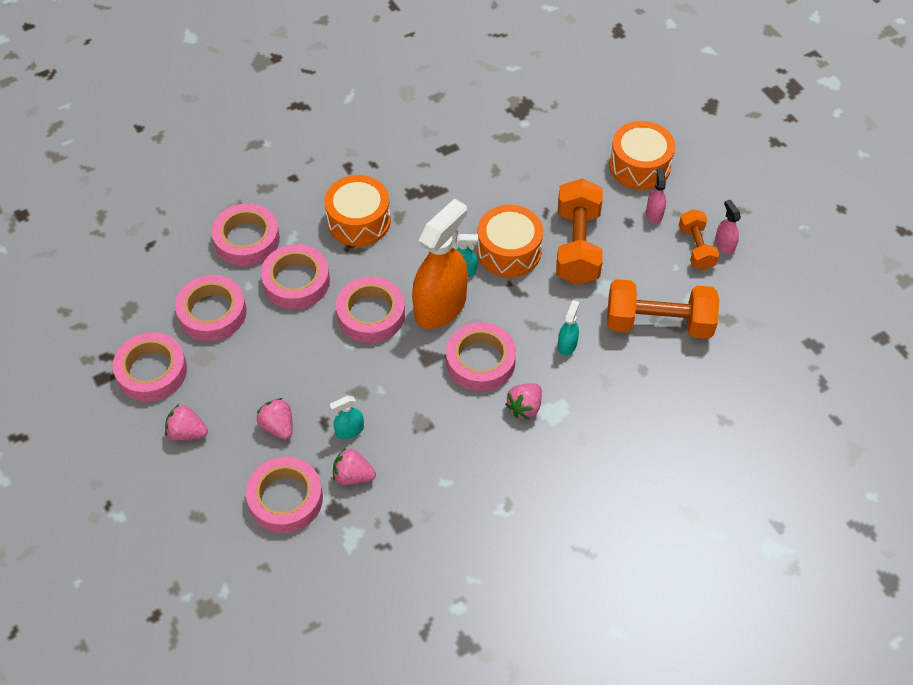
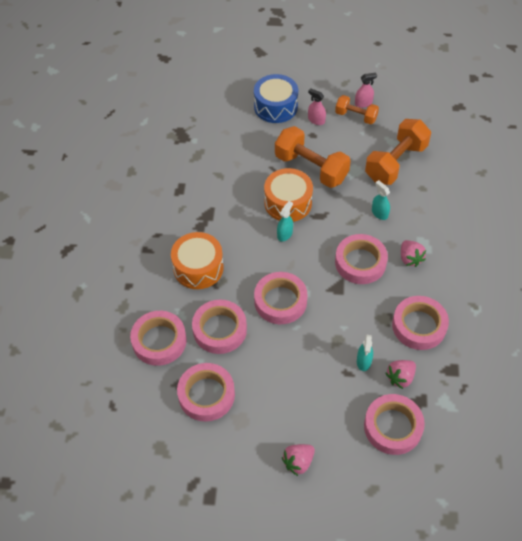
camera: 55 degrees left, 0 degrees up
pink tape [113,332,187,402] -> pink tape moved to [392,296,449,350]
pink strawberry [257,398,292,440] -> none
orange spray bottle [412,199,468,329] -> none
orange drum [609,121,675,190] -> blue drum [254,74,298,123]
pink spray bottle [715,200,741,254] -> pink spray bottle turned 150 degrees clockwise [355,73,377,108]

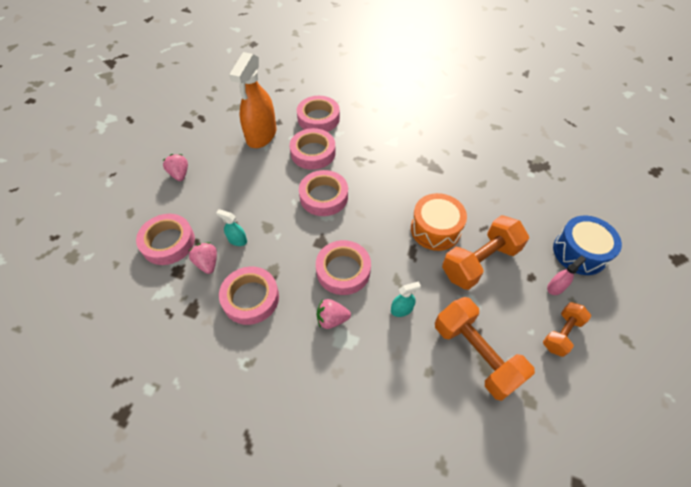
camera: 105 degrees right, 0 degrees up
orange drum [171,232,224,289] -> none
pink tape [177,363,235,422] -> orange spray bottle [229,52,276,148]
turquoise spray bottle [277,201,293,242] -> none
pink spray bottle [355,73,377,108] -> none

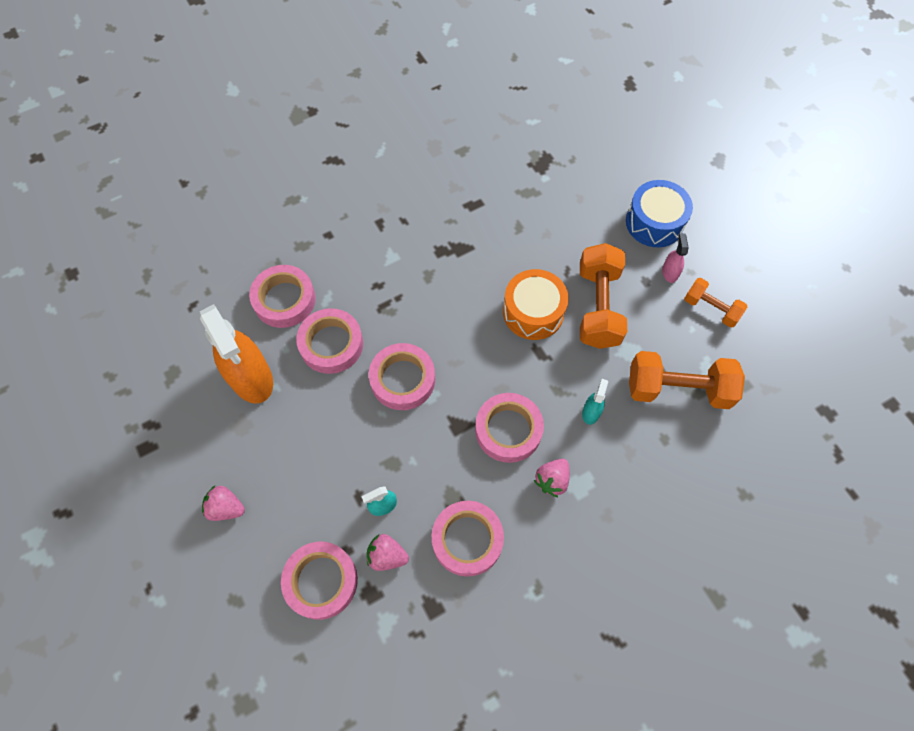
camera: 50 degrees left, 10 degrees up
orange dumbbell [543,302,591,357] -> orange dumbbell turned 45 degrees counterclockwise [684,278,747,328]

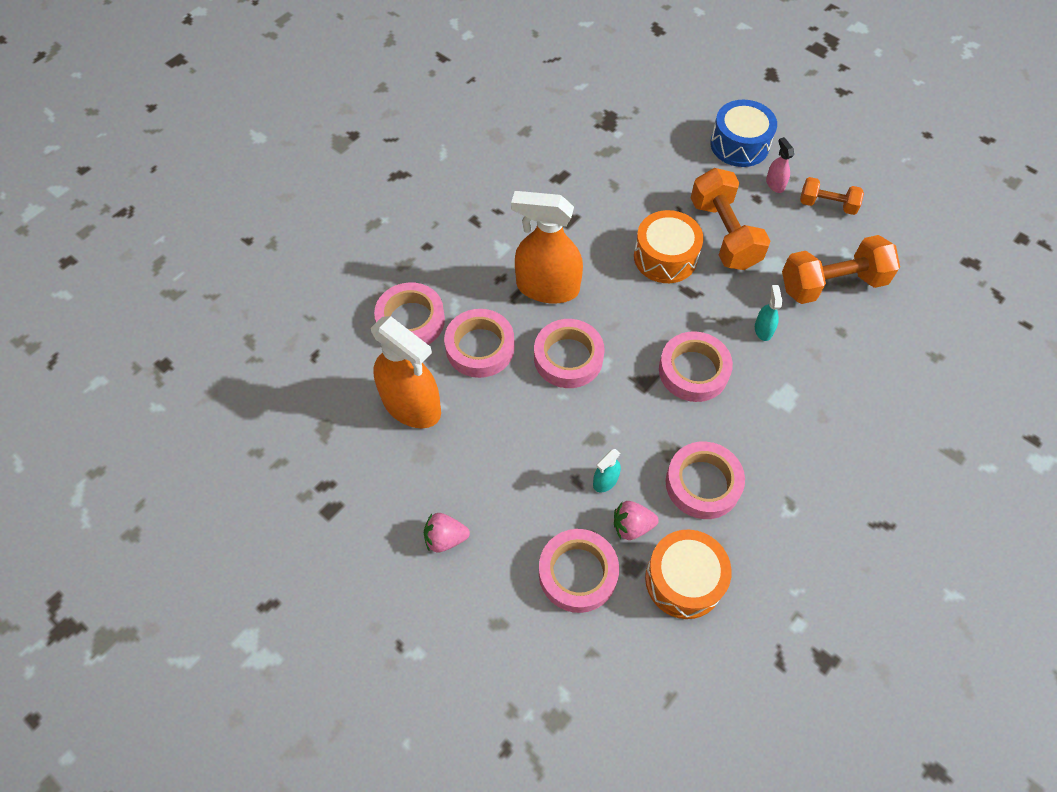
camera: 20 degrees left, 5 degrees down
pink strawberry [534,459,570,497] -> none
none -> orange spray bottle [511,191,583,303]
none -> orange drum [645,530,732,619]

